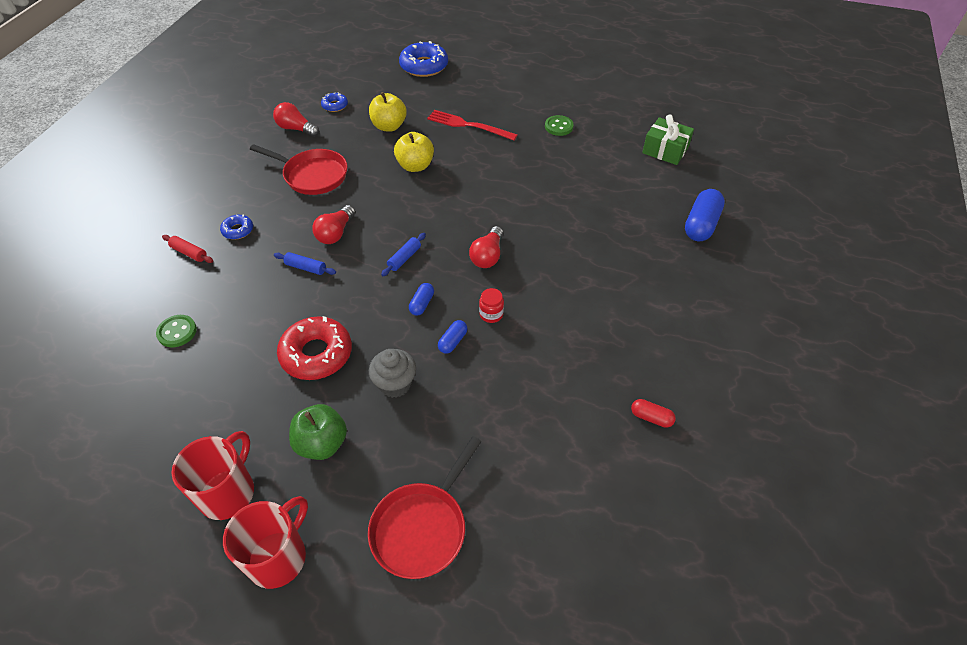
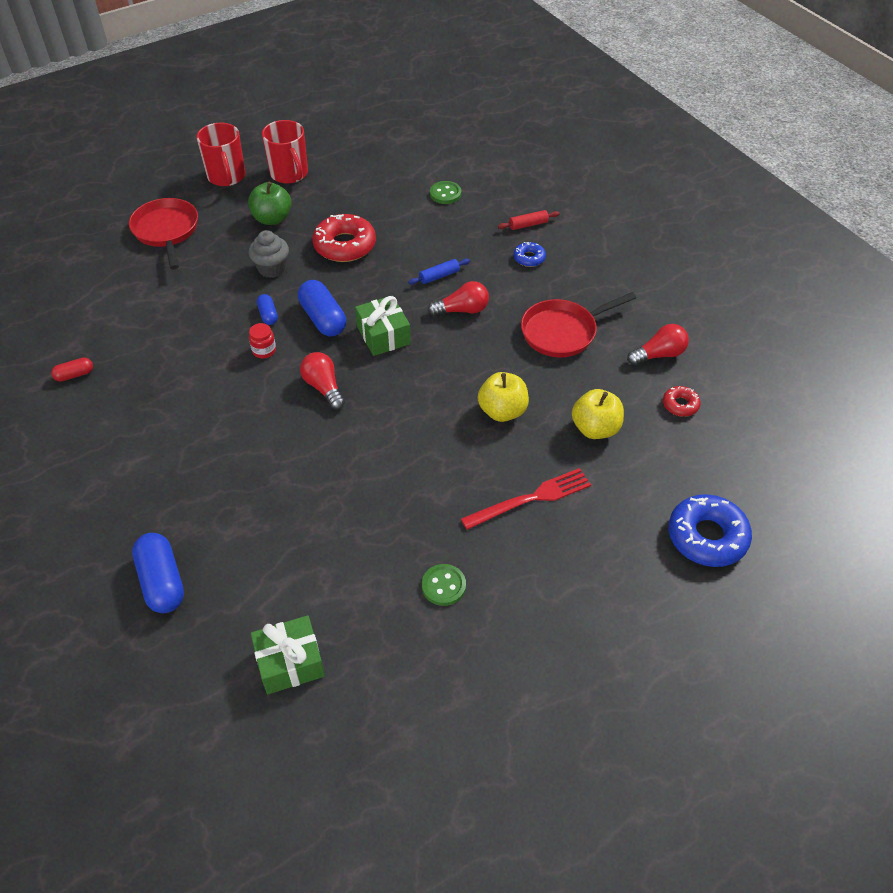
camera: 130 degrees right, 0 degrees up
red light bulb [312,205,355,244] -> red light bulb turned 105 degrees clockwise [428,281,489,316]
blue donut [321,93,348,112] -> red donut [663,386,701,417]
blue rolling pin [381,233,426,276] -> green gift [355,295,411,356]
blue capsule [409,283,434,315] -> blue capsule [298,280,346,336], size x1.89

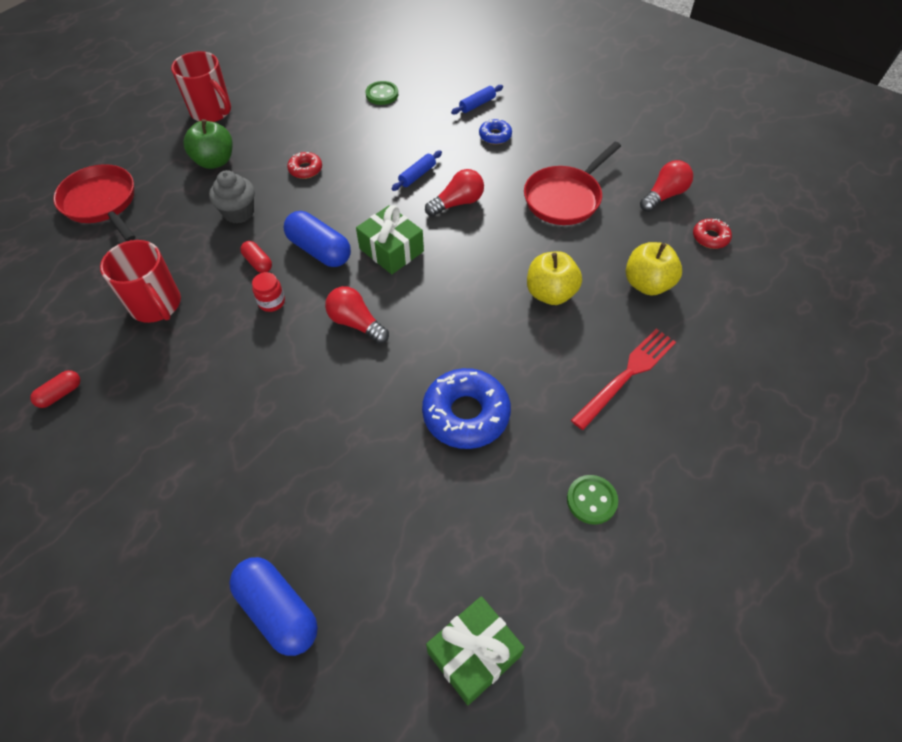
camera: 20 degrees left, 5 degrees up
red mug [196,123,246,186] -> red mug moved to [100,240,181,323]
blue capsule [257,294,278,325] -> red capsule [240,241,272,273]
red donut [312,214,376,262] -> red donut [287,152,322,179], size x0.51
red rolling pin [498,210,560,230] -> blue rolling pin [451,85,503,115]
blue donut [668,494,752,567] -> blue donut moved to [422,368,511,449]

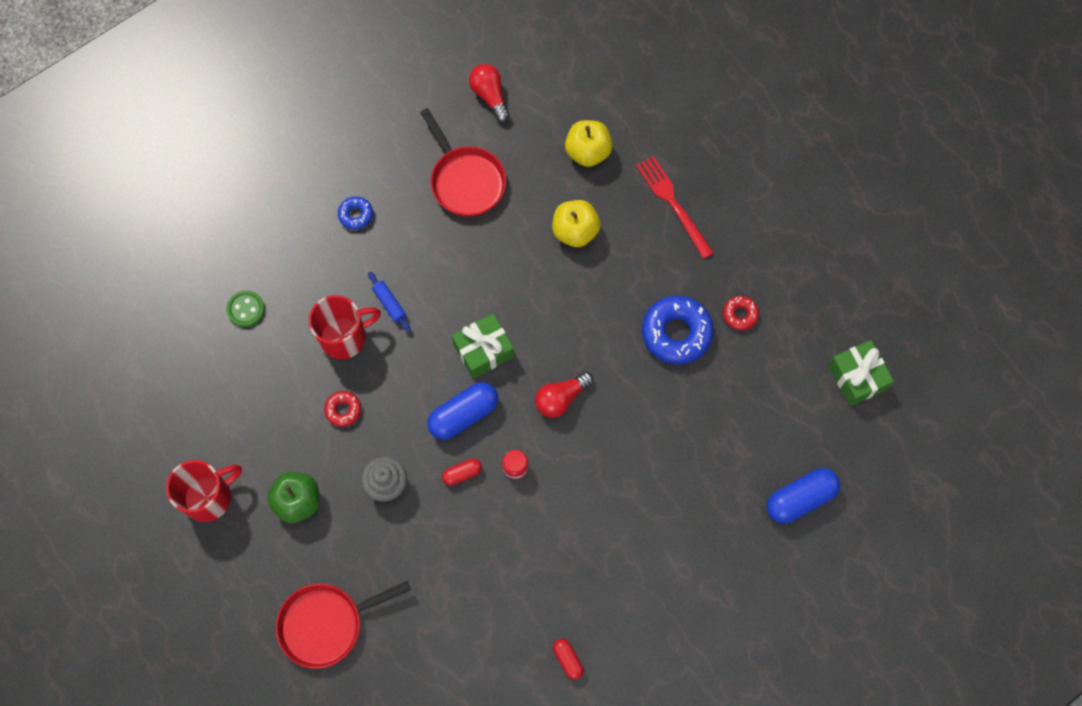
camera: 75 degrees left, 15 degrees up
red mug [100,240,181,323] -> red mug moved to [309,295,381,360]
red light bulb [425,169,484,217] -> none
blue rolling pin [451,85,503,115] -> none
green button [567,475,618,525] -> none
red donut [693,219,732,249] -> red donut moved to [723,296,759,330]

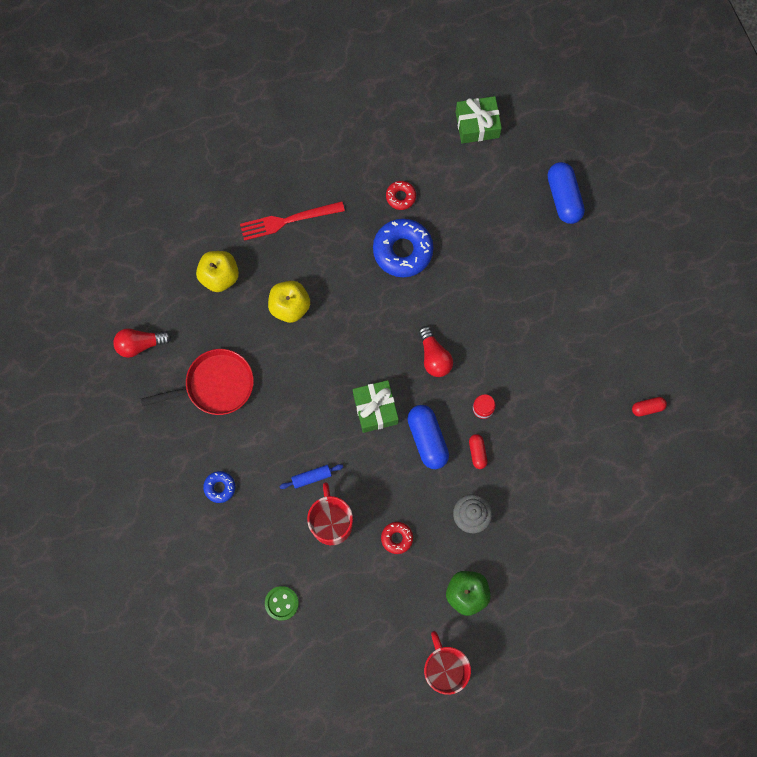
camera: 75 degrees left, 5 degrees up
red pan [276,581,411,669] -> none

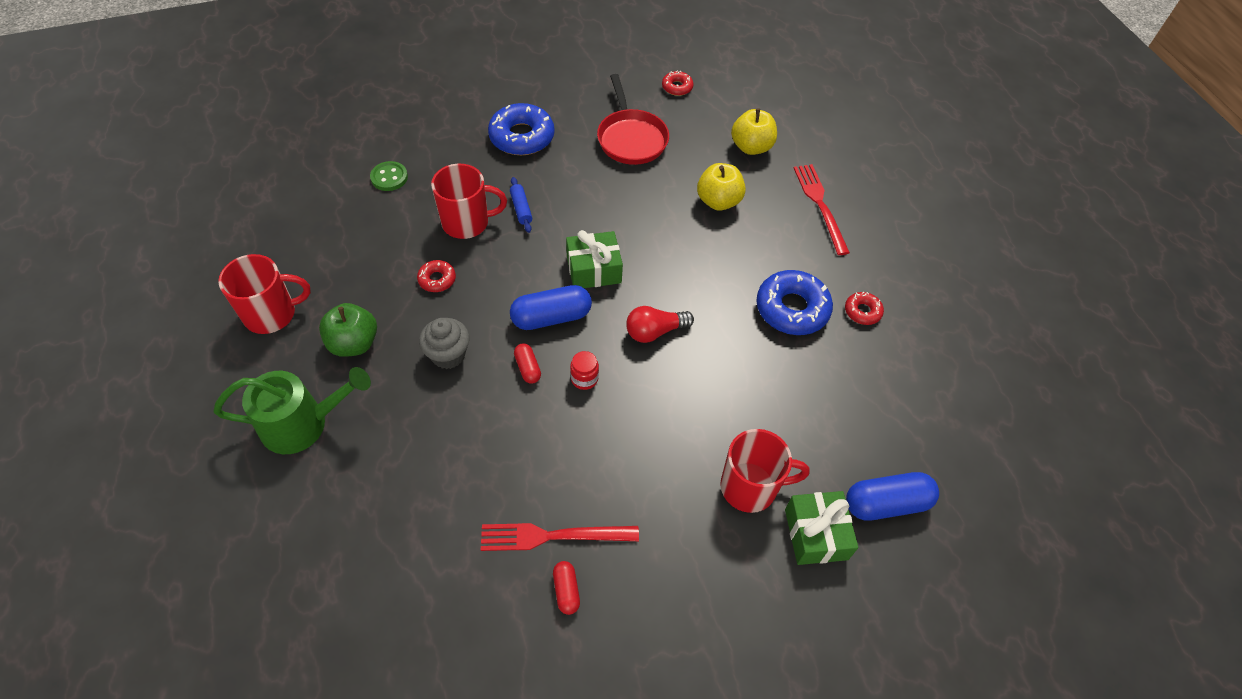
camera: 90 degrees right, 20 degrees down
red light bulb [113,328,171,358] -> red donut [662,70,693,96]
blue donut [203,471,235,503] -> blue donut [488,103,555,155], size x1.97
green gift [456,96,502,144] -> green gift moved to [785,491,858,565]
red capsule [469,434,488,469] -> red capsule turned 75 degrees clockwise [514,343,541,384]
none -> green watering can [213,367,371,454]
none -> red fork [481,523,639,551]
none -> red mug [721,429,810,513]

